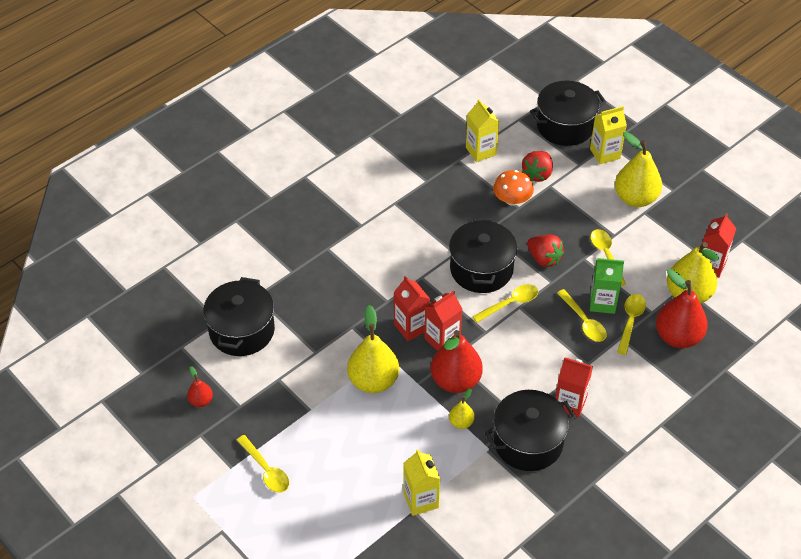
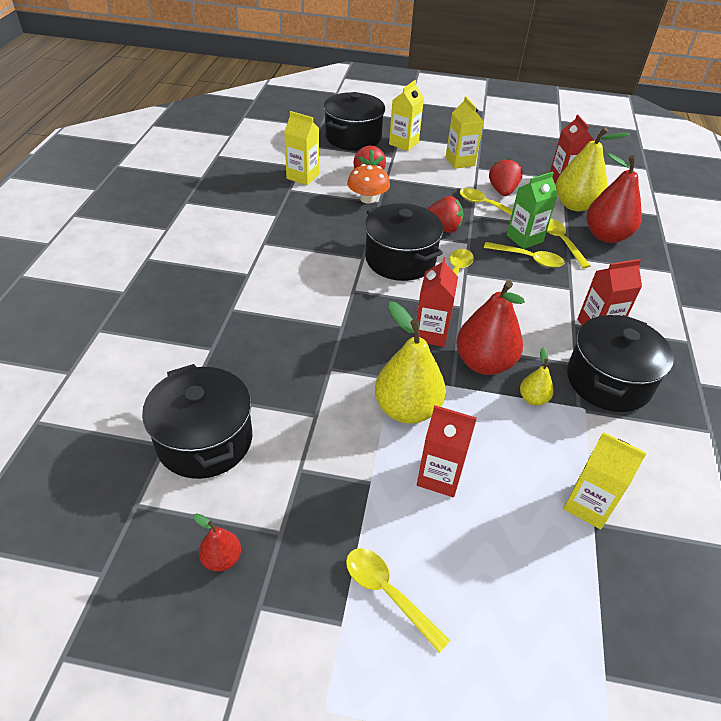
camera: 40 degrees left, 5 degrees down
yellow spoon [237,435,289,493] -> yellow spoon turned 150 degrees counterclockwise [346,548,450,653]
red carton [393,276,430,341] -> red carton moved to [417,405,477,497]
yellow pear [615,132,662,207] -> yellow carton [446,96,484,169]
none -> red strawberry [489,158,523,196]

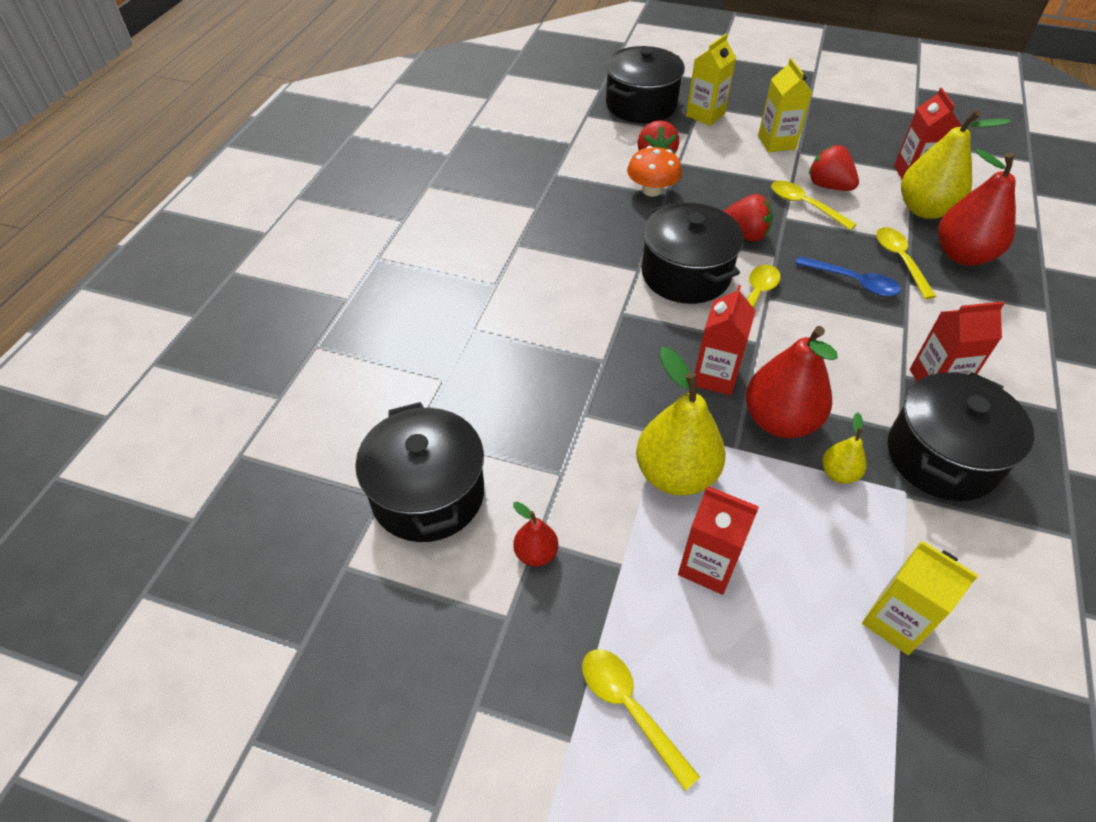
camera: 10 degrees right, 5 degrees up
red pear [193,513,241,572] -> red pear moved to [513,502,558,567]
yellow carton [284,111,319,185] -> none
yellow spoon [484,242,564,268] -> blue spoon [795,256,901,297]
red strawberry [489,158,523,196] -> red strawberry turned 60 degrees counterclockwise [809,145,859,191]
green carton [507,172,558,249] -> none

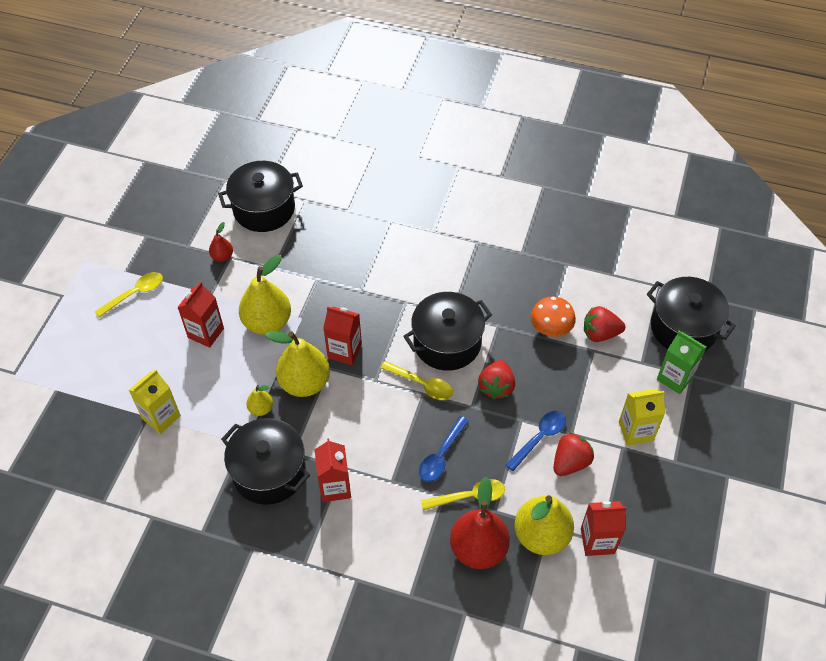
camera: 90 degrees right, 5 degrees up
yellow carton [686,34,736,126] -> green carton [657,331,706,394]
red pear [746,326,838,438] -> yellow pear [265,331,330,397]
yellow spoon [771,181,857,230] -> blue spoon [506,411,566,471]

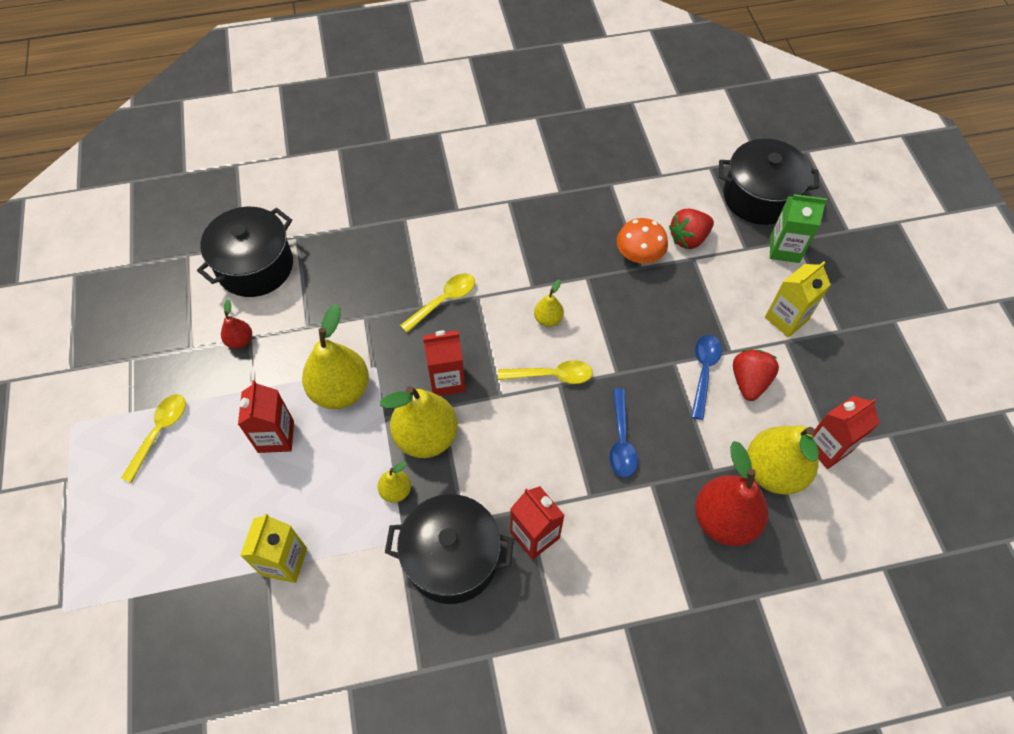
camera: 30 degrees left, 5 degrees up
black pot [403,292,492,371] -> yellow pear [534,280,564,327]
yellow spoon [421,479,505,510] -> yellow spoon moved to [400,273,475,333]
red strawberry [478,360,515,400] -> none

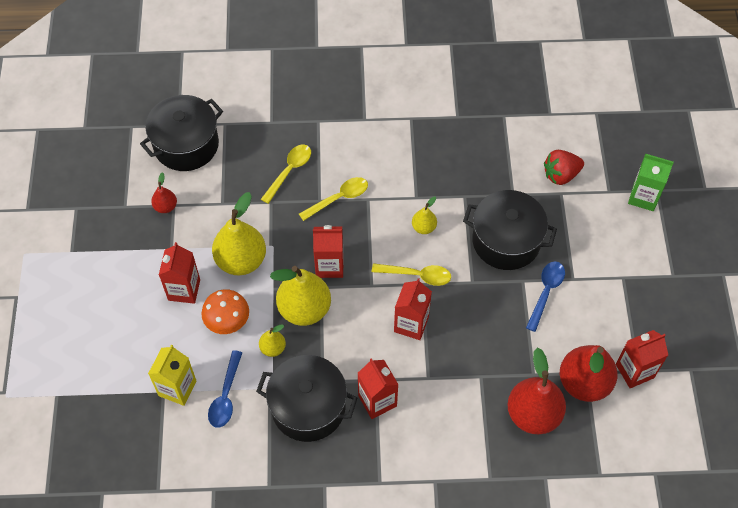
camera: 10 degrees right, 0 degrees up
yellow spoon [121,394,186,483] -> yellow spoon moved to [261,145,311,204]
blue spoon [609,388,638,478] -> blue spoon moved to [208,350,242,428]
orange mushroom [617,218,668,264] -> orange mushroom moved to [201,289,249,334]
black pot [719,139,819,225] -> black pot moved to [463,190,557,270]
red strawberry [733,349,779,401] -> none
yellow pear [747,426,819,495] -> red pear [560,345,617,402]
yellow carton [765,261,831,337] -> none
none -> red carton [394,278,432,340]

